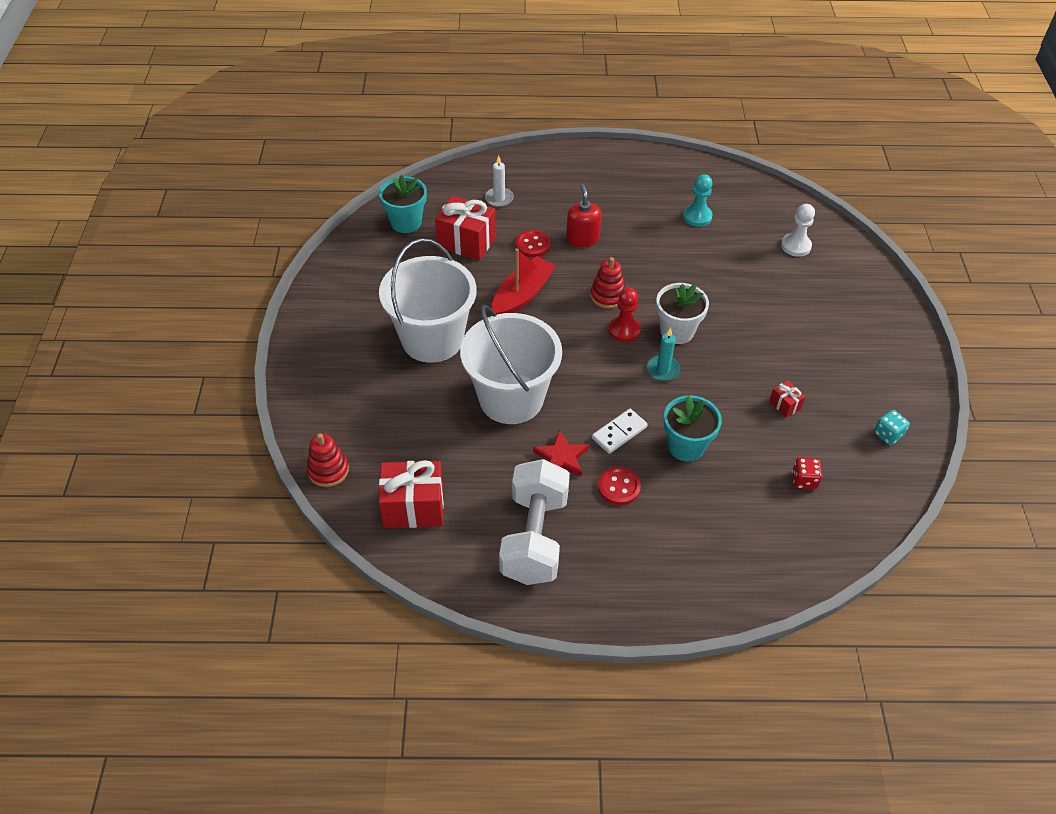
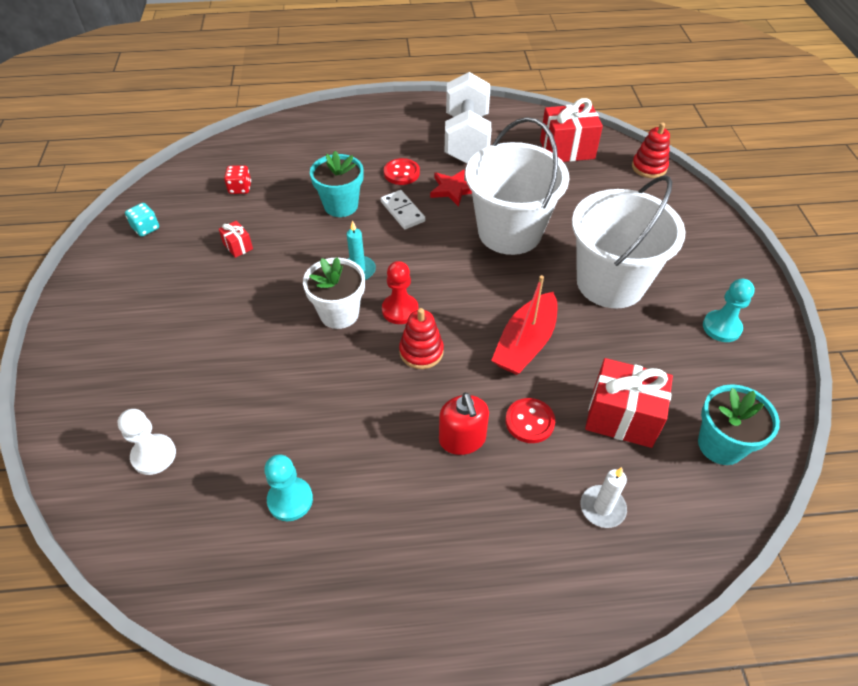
camera: 175 degrees right, 0 degrees up
white domino [592,409,648,454] -> white domino turned 75 degrees counterclockwise [381,190,426,229]
none -> turquoise pawn [703,279,755,342]

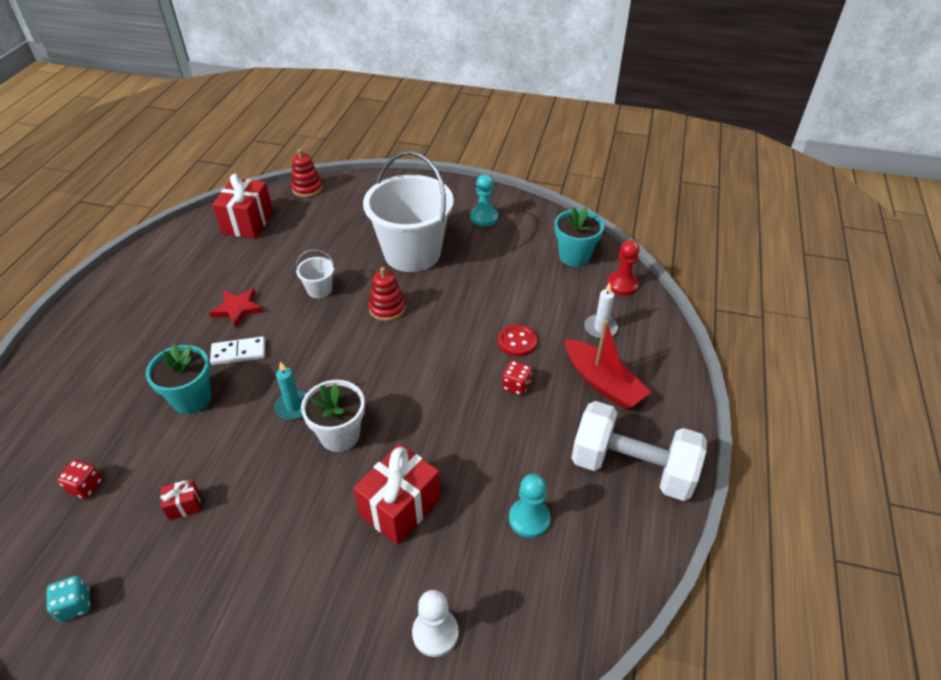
camera: 70 degrees left, 5 degrees down
red pawn [382,261,418,324] -> red pawn moved to [607,240,640,296]
red button [384,158,420,185] -> none
red stacking toy [399,308,444,369] -> red stacking toy moved to [368,267,406,321]
red soap dispenser [439,393,489,455] -> red dice [502,360,532,396]
white dumbbell [445,72,491,164] -> white dumbbell moved to [571,401,707,501]
white bucket [465,117,569,255] -> white bucket [296,249,335,298], size x0.41
red boat [491,275,558,375] -> red boat moved to [565,320,651,409]
red gift [585,358,673,448] -> red gift moved to [353,444,441,545]

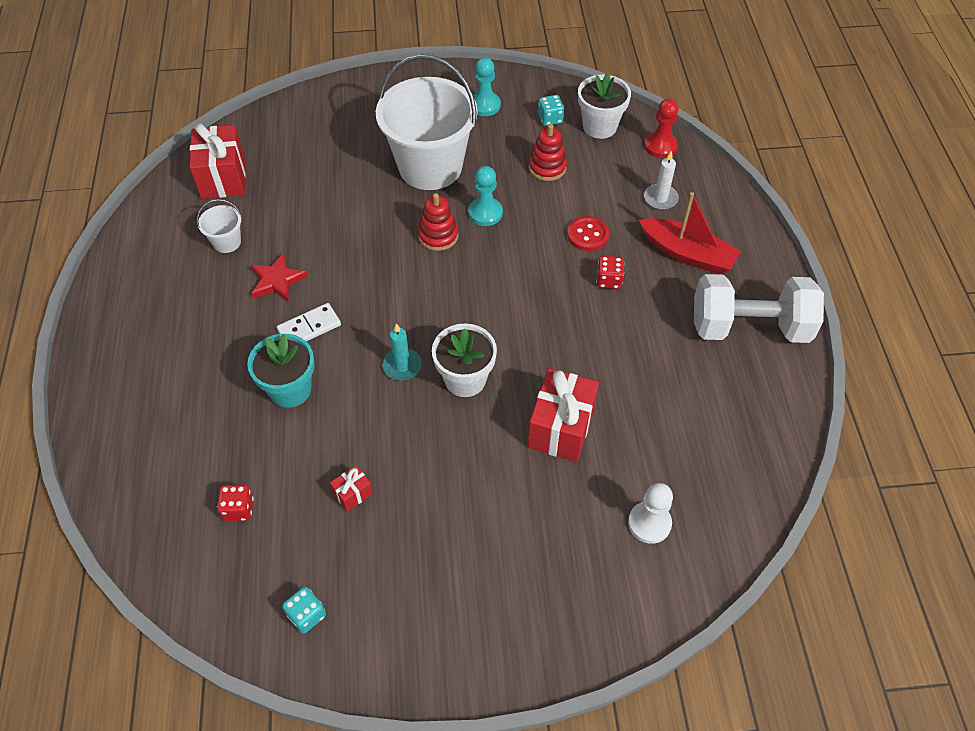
camera: 20 degrees left, 10 degrees up
red stacking toy [291,149,323,197] -> red stacking toy moved to [528,124,567,181]
white bucket [296,249,335,298] -> white bucket moved to [197,199,241,253]
turquoise pawn [509,474,550,538] -> turquoise pawn moved to [468,166,503,226]
turquoise flower pot [555,207,604,267] -> white flower pot [578,73,631,139]
none -> turquoise dice [538,95,565,126]

